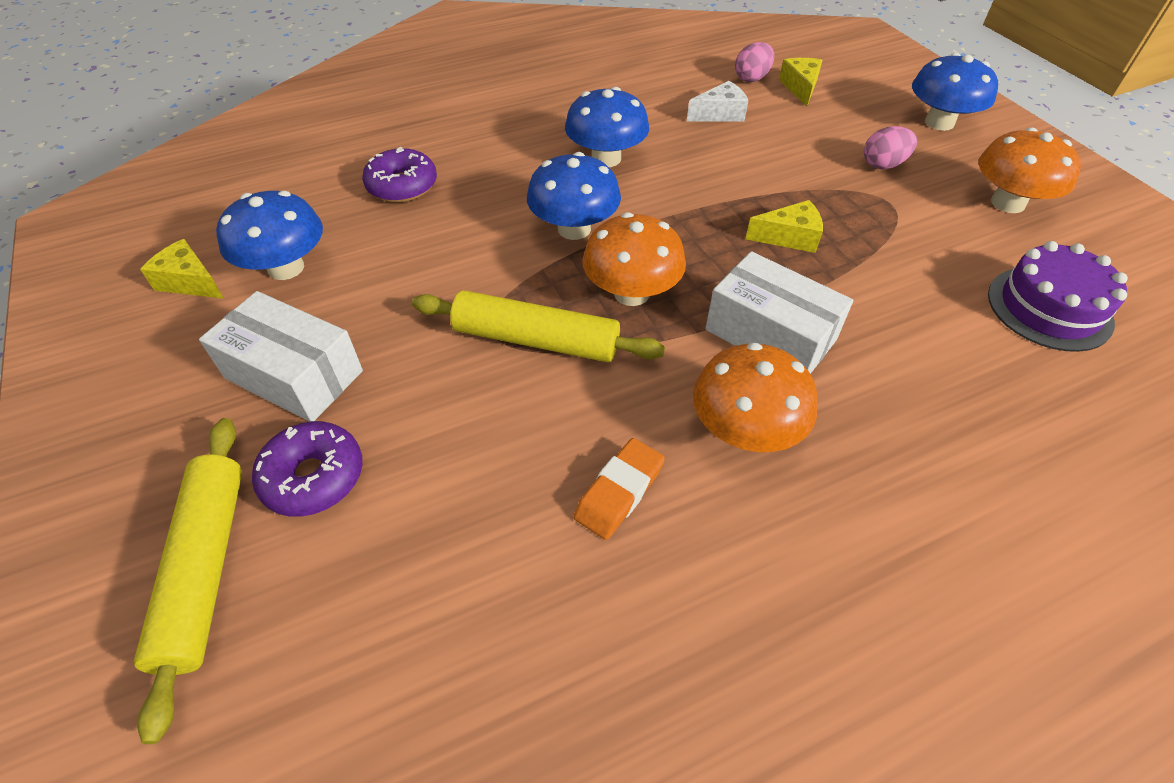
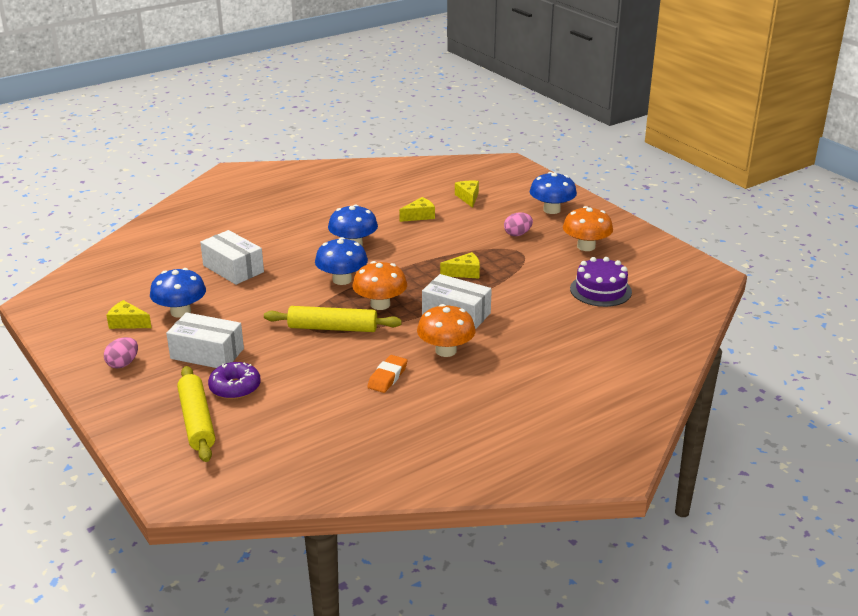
camera: 10 degrees left, 20 degrees down
purple donut [362,147,437,203] -> white box [200,230,264,285]
white cheese [687,81,748,121] -> yellow cheese [399,197,435,222]
pink egg [735,42,774,82] -> pink egg moved to [104,337,138,368]

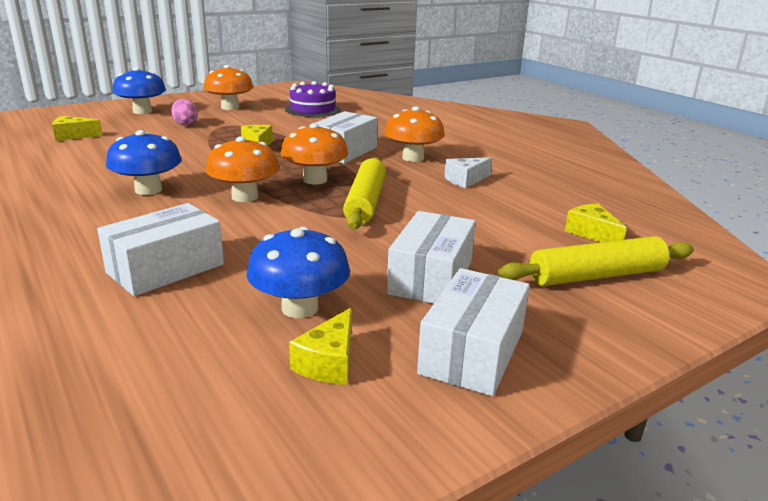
camera: 90 degrees left, 5 degrees down
pink egg [104,337,138,368] -> white box [417,268,530,396]
purple donut [208,362,261,399] -> none
blue mushroom [315,237,368,285] -> orange mushroom [205,136,280,202]
orange eraser [367,355,407,393] -> white cheese [444,157,493,188]
yellow cheese [399,197,435,222] -> yellow cheese moved to [565,203,627,242]

